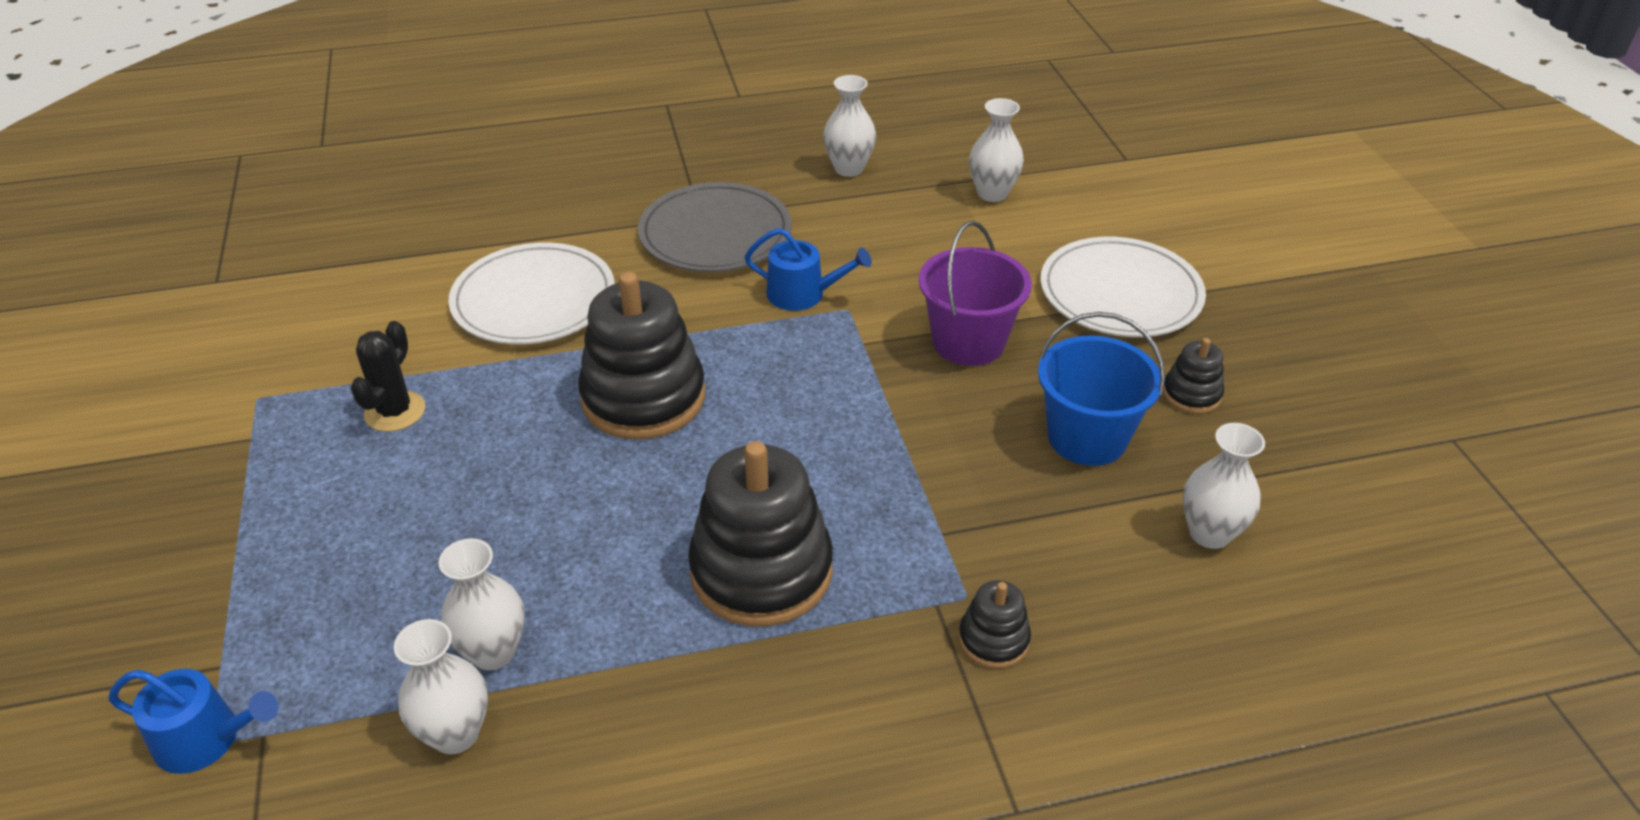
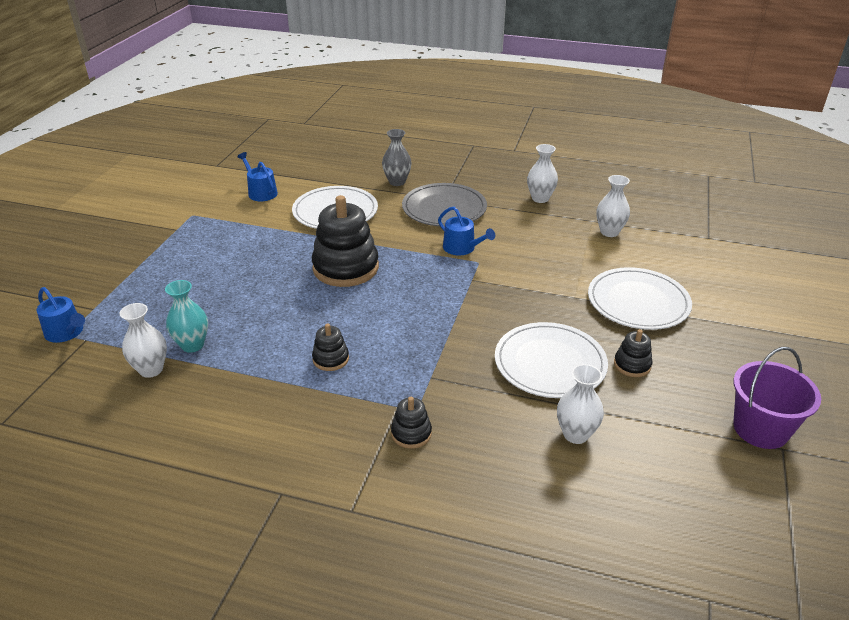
camera: 30 degrees right, 5 degrees down
black cactus [351,321,425,432] -> none
white vase [439,538,525,670] -> turquoise vase [165,280,208,353]
black stacking toy [688,441,833,627] -> black stacking toy [312,324,349,371], size x0.47
purple bucket [919,221,1032,366] -> purple bucket moved to [733,347,821,449]
blue bucket [1038,312,1165,466] -> white plate [495,322,608,398]
none -> blue watering can [237,152,278,202]
none -> grey vase [382,129,412,186]

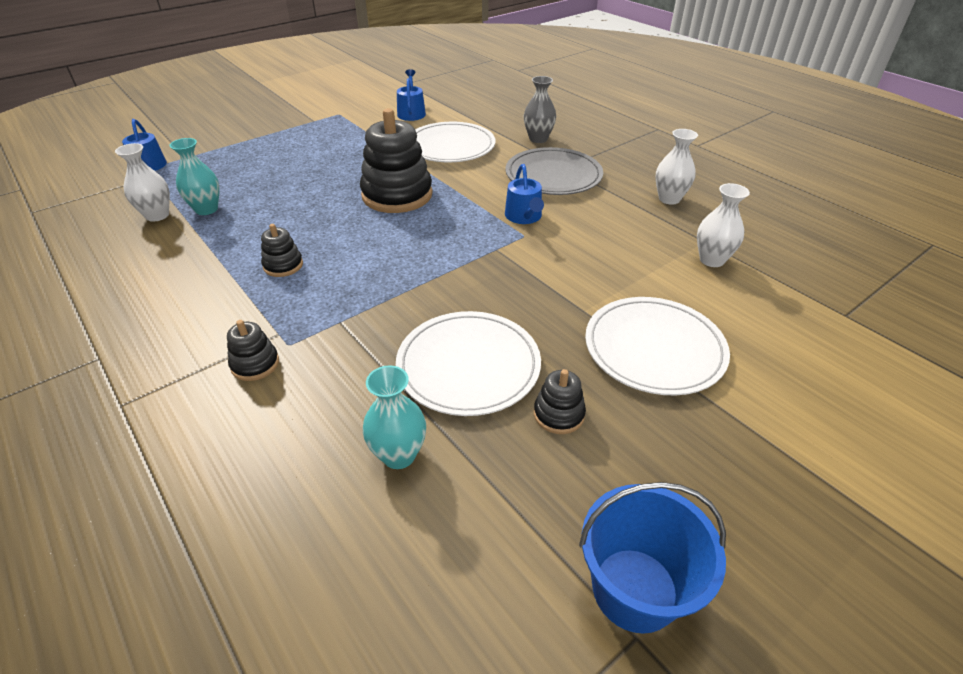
camera: 35 degrees right, 5 degrees up
white vase [557,364,604,444] -> turquoise vase [363,365,426,469]
purple bucket [733,347,821,449] -> blue bucket [579,482,726,634]

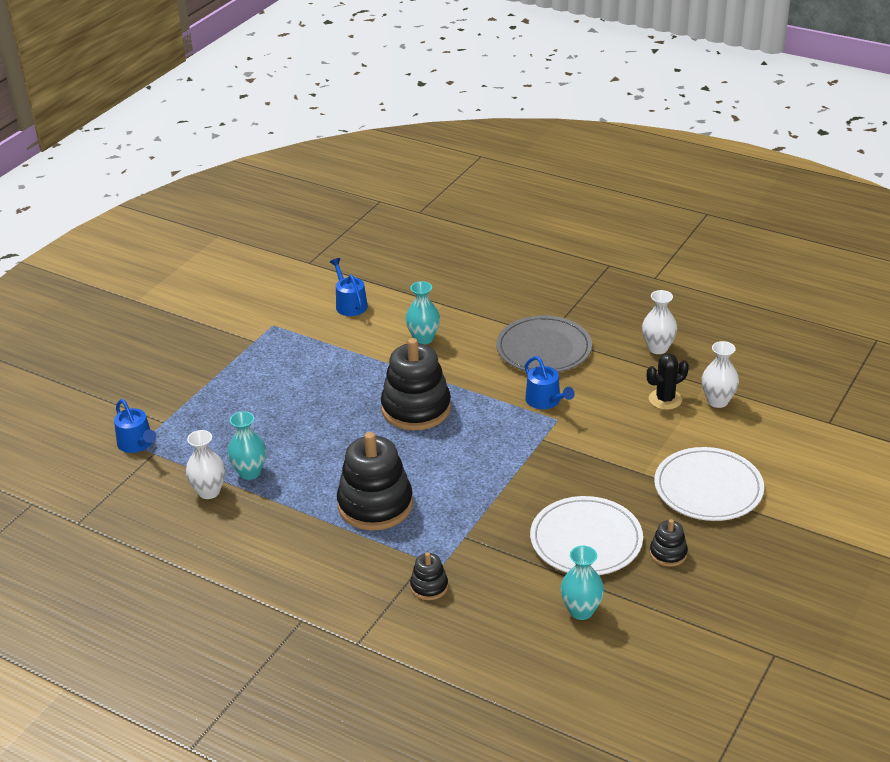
camera: 20 degrees left, 5 degrees down
black stacking toy [261,224,303,277] -> black stacking toy [337,432,413,530], size x2.12
white plate [415,122,495,162] -> turquoise vase [406,281,440,345]
grey vase [524,76,556,143] -> none
blue bucket [579,482,726,634] -> none
none -> black cactus [647,353,689,410]

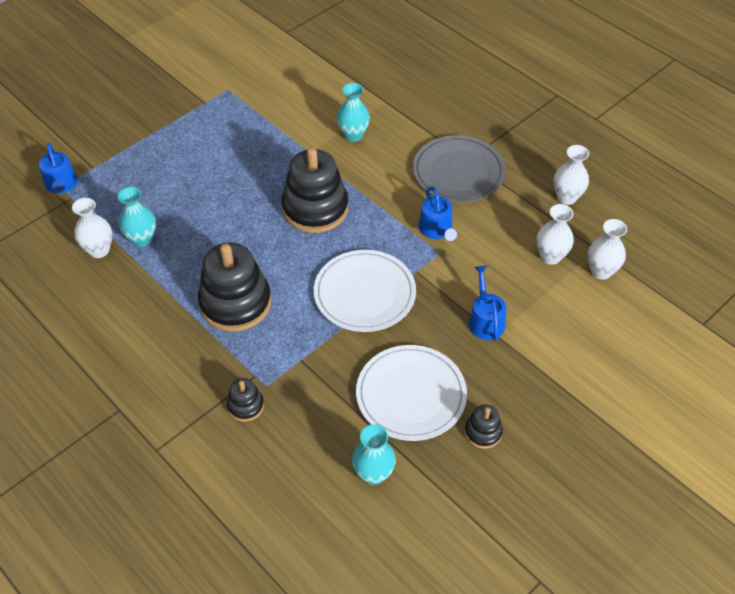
camera: 15 degrees right, 15 degrees up
blue watering can [330,258,368,316] -> blue watering can moved to [469,266,507,341]
black cactus [647,353,689,410] -> white vase [536,204,574,265]
white plate [654,447,764,521] -> white plate moved to [314,250,416,332]

